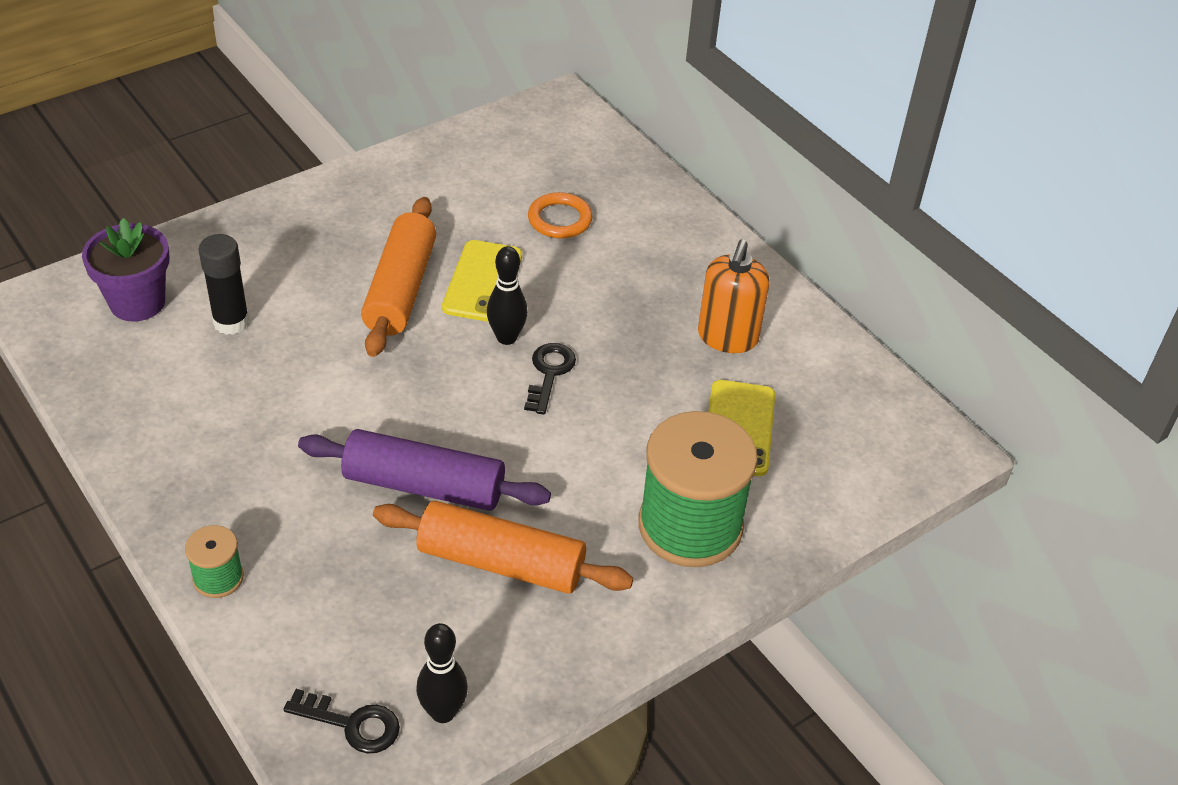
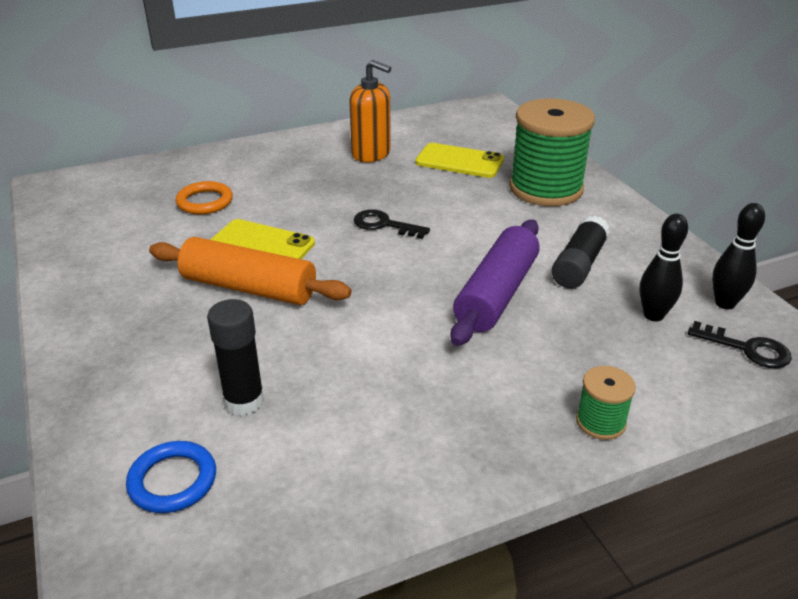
camera: 75 degrees left, 10 degrees down
purple flower pot [82,218,170,322] -> blue ring [126,441,216,513]
black key [283,689,400,754] -> black key turned 90 degrees clockwise [688,321,792,368]
orange rolling pin [373,501,633,594] -> black glue stick [552,216,610,288]
black bowling pin [487,246,528,345] -> black bowling pin moved to [640,214,688,321]

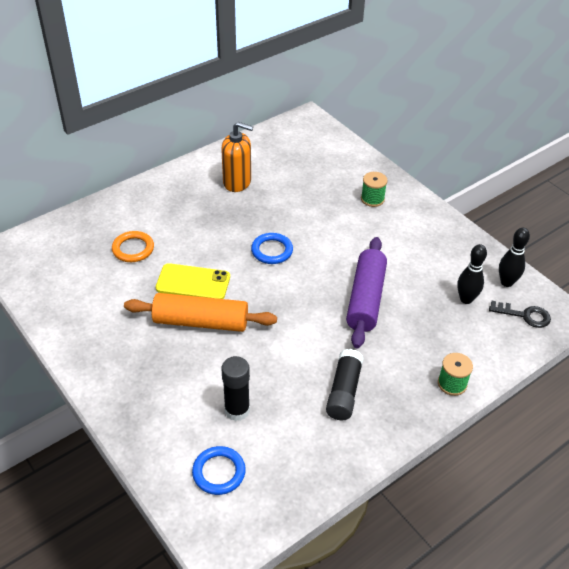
camera: 15 degrees left, 10 degrees up
black key [353,209,430,239] -> blue ring [251,233,293,264]
yellow phone [415,143,504,178] -> none
green spool [509,98,595,206] -> green spool [361,172,387,207], size x0.45
black glue stick [552,216,610,288] -> black glue stick moved to [326,349,364,420]

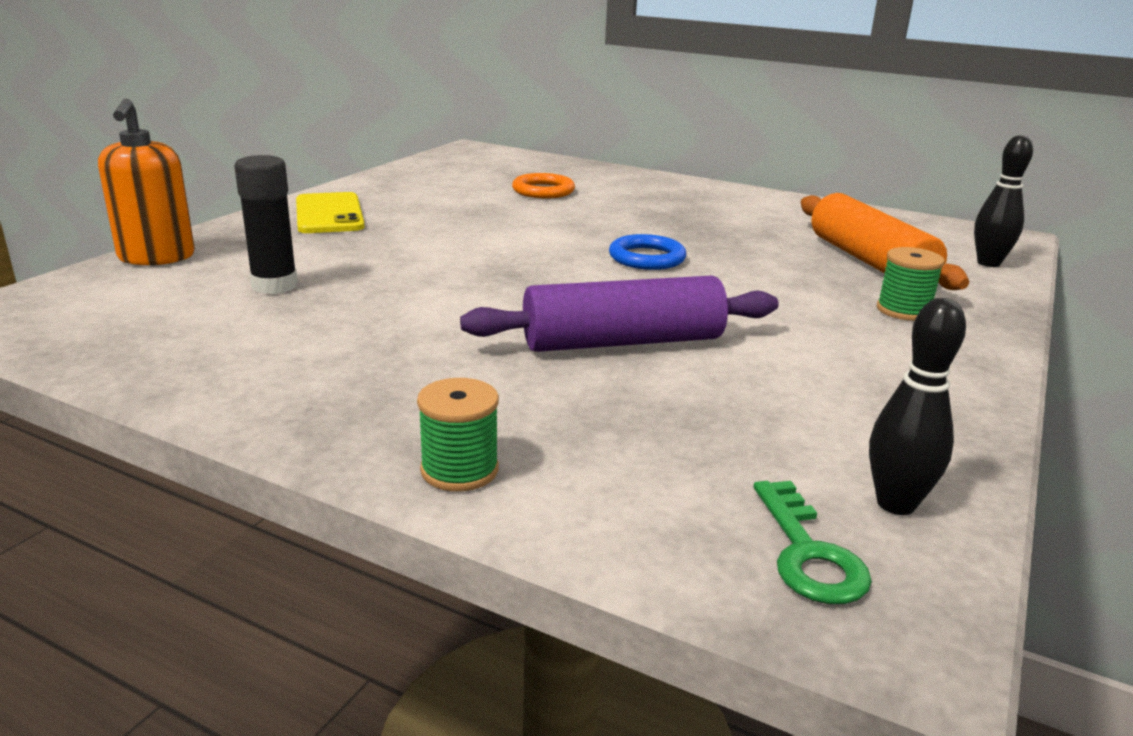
camera: 65 degrees right, 20 degrees down
orange rolling pin [124,293,277,332] -> orange rolling pin moved to [801,193,969,290]
yellow phone [156,263,230,299] -> yellow phone moved to [296,192,365,233]
blue ring [192,446,246,495] -> none
orange soap dispenser [221,122,253,192] -> orange soap dispenser moved to [98,99,195,265]
black glue stick [326,349,364,420] -> none
black bowling pin [457,244,487,304] -> black bowling pin moved to [974,135,1033,267]
black key [489,301,551,328] -> green key [753,481,872,604]

